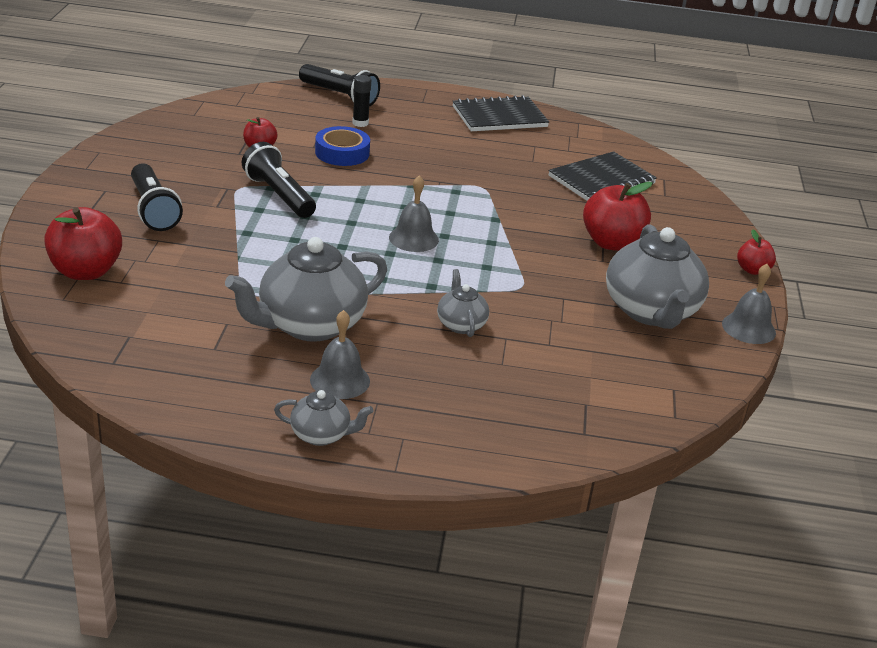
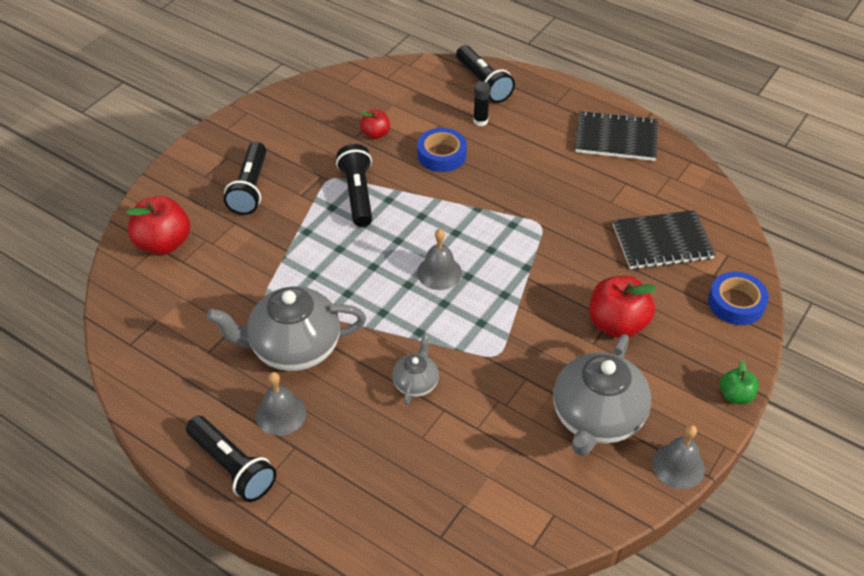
camera: 30 degrees right, 15 degrees up
grey teapot [274,390,374,446] -> black flashlight [186,416,276,502]
red apple [737,229,776,275] -> green apple [720,360,759,404]
none -> blue tape [708,272,769,325]

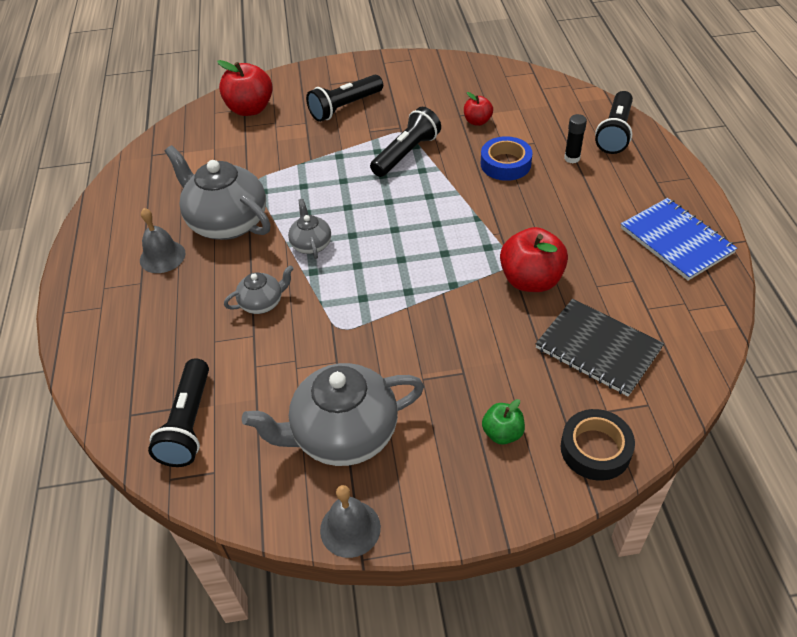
camera: 50 degrees right, 0 degrees up
black flashlight [186,416,276,502] -> black flashlight moved to [148,358,209,467]
grey bell [417,229,462,290] -> none
black notebook [575,111,658,161] -> blue notebook [621,198,737,281]
red apple [589,276,657,338] -> red apple moved to [500,227,568,292]
blue tape [708,272,769,325] -> black tape [561,409,635,481]
green apple [720,360,759,404] -> green apple moved to [482,399,525,444]
none -> grey teapot [288,199,331,259]

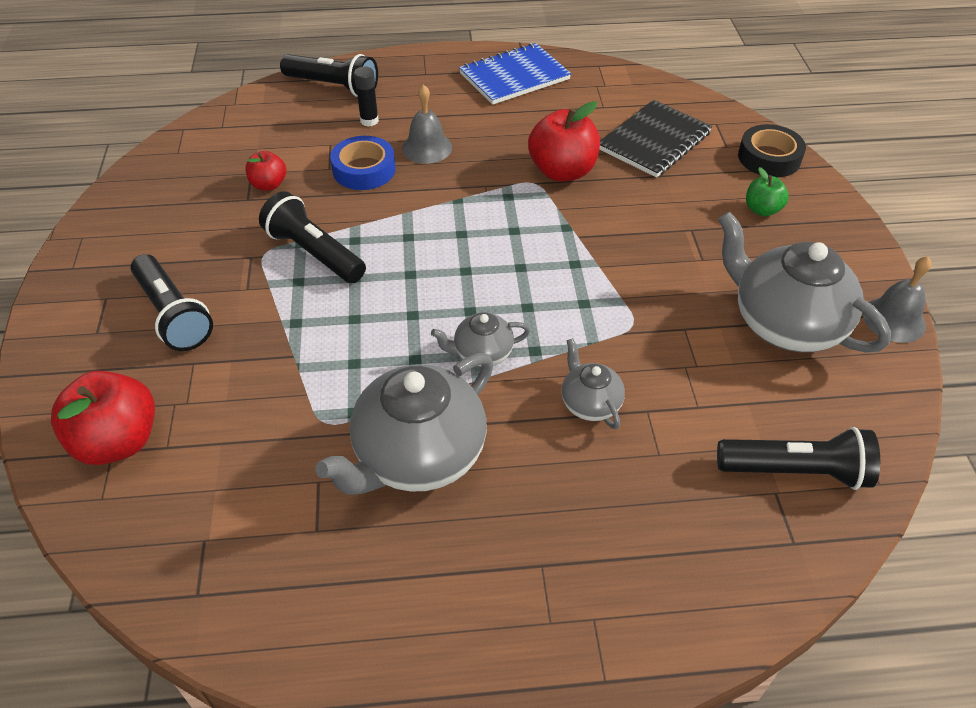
camera: 90 degrees left, 0 degrees up
grey bell [140,208,185,273] -> grey bell moved to [402,84,452,164]
grey teapot [242,363,424,466] -> grey teapot turned 150 degrees clockwise [718,212,891,353]

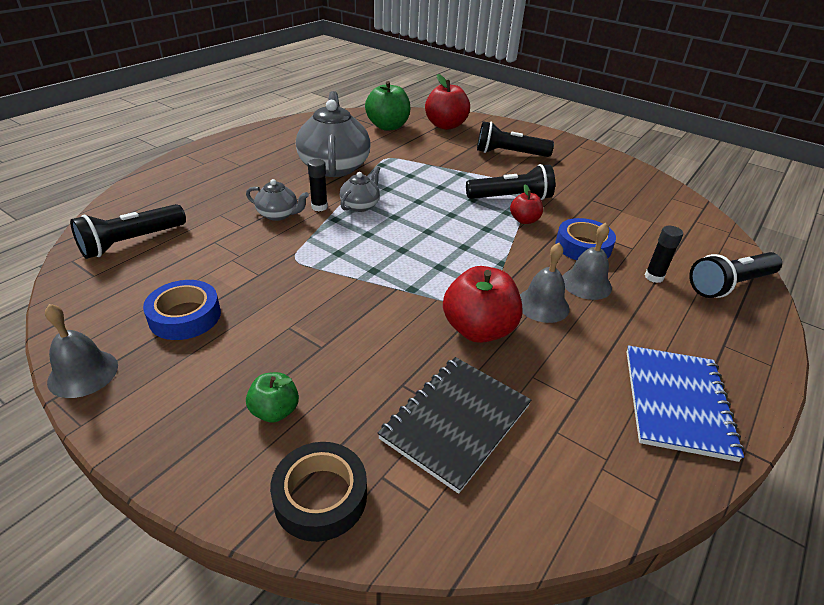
camera: 130 degrees right, 10 degrees down
red apple [245,151,286,191] -> red apple moved to [510,184,543,224]
black notebook [600,100,712,178] -> black notebook turned 45 degrees clockwise [378,357,531,494]
grey teapot [718,212,891,353] -> blue tape [143,280,221,340]
none -> black glue stick [308,159,328,211]
none -> green apple [365,81,410,131]
none -> grey bell [520,243,570,323]

